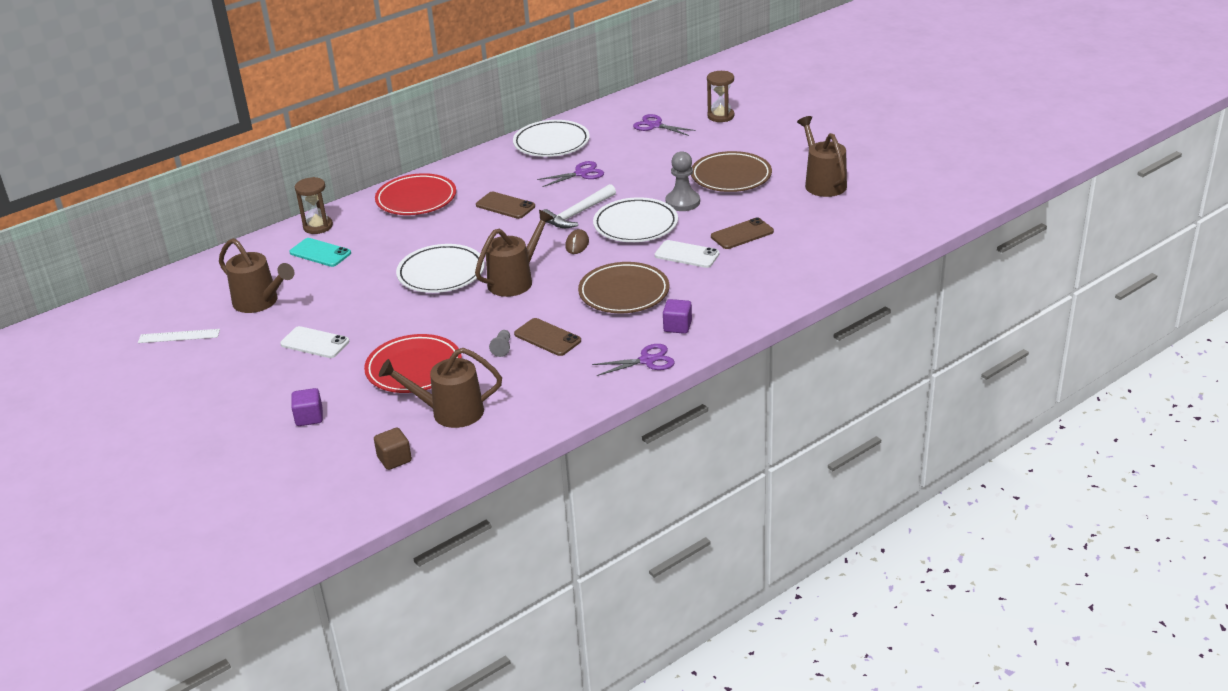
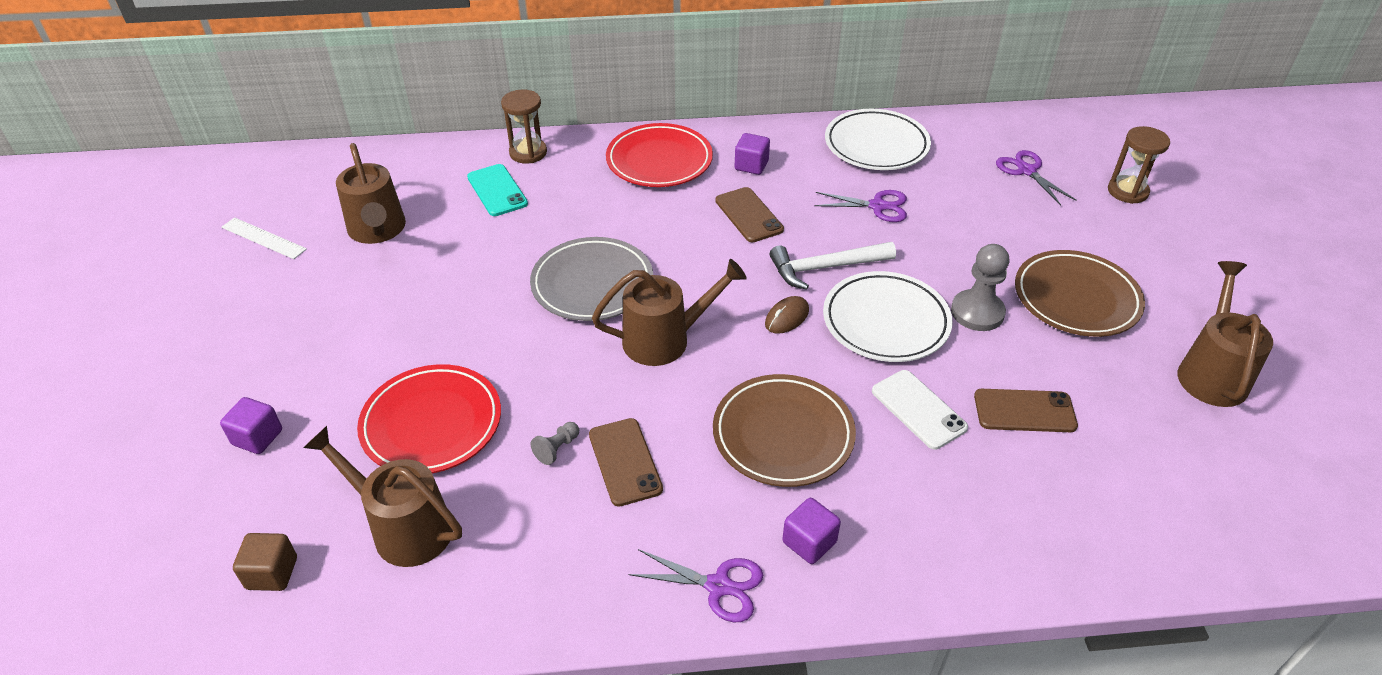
camera: 30 degrees right, 10 degrees up
white phone [280,326,350,358] -> none
white plate [396,244,485,293] -> grey plate [530,237,653,321]
none -> purple cube [735,133,770,175]

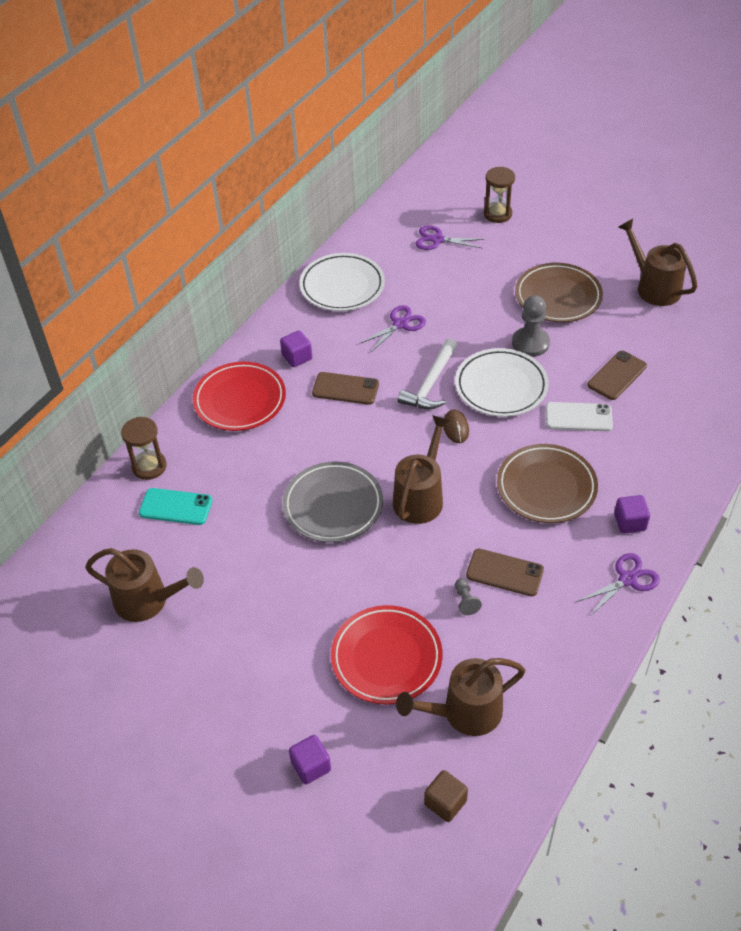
camera: 50 degrees left, 5 degrees up
white ruler [221,217,307,259] -> none

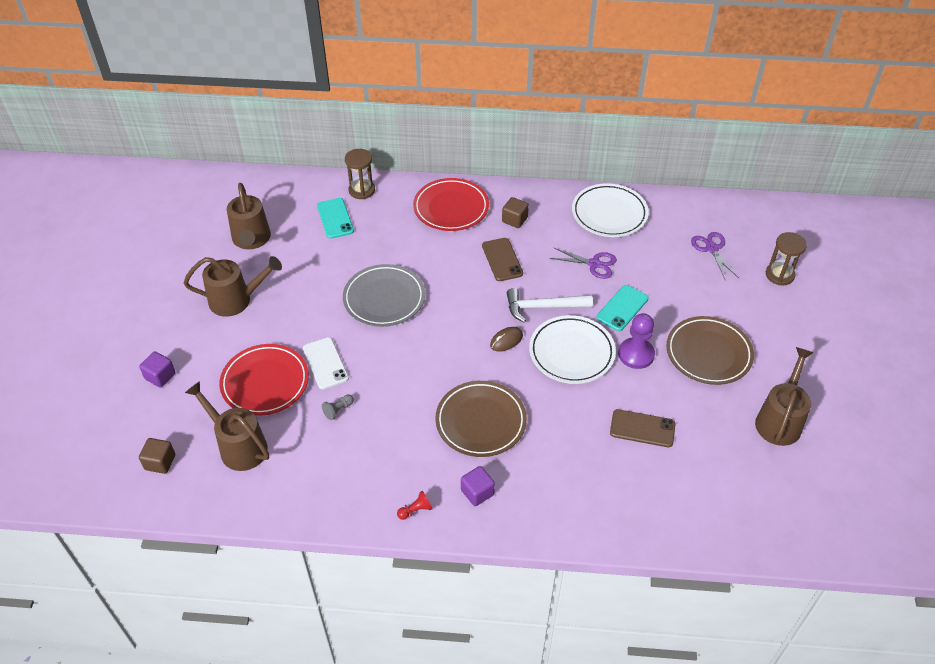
camera: 60 degrees right, 0 degrees up
purple cube [280,330,312,367] -> brown cube [502,197,529,228]
brown watering can [393,415,451,524] -> brown watering can moved to [184,256,282,317]
brown phone [466,549,544,596] -> none
grey pawn [512,295,550,357] -> purple pawn [618,313,655,369]
white phone [546,402,613,431] -> white phone moved to [303,337,349,389]
purple scissors [577,553,660,616] -> red pawn [397,490,432,520]
none -> turquoise phone [596,285,649,331]

